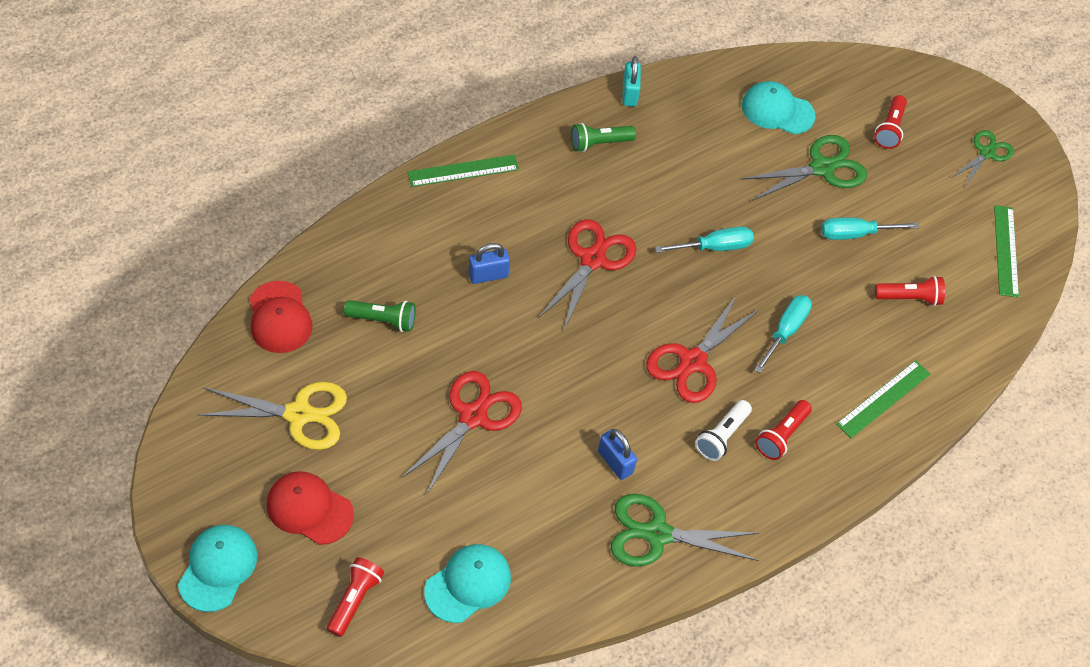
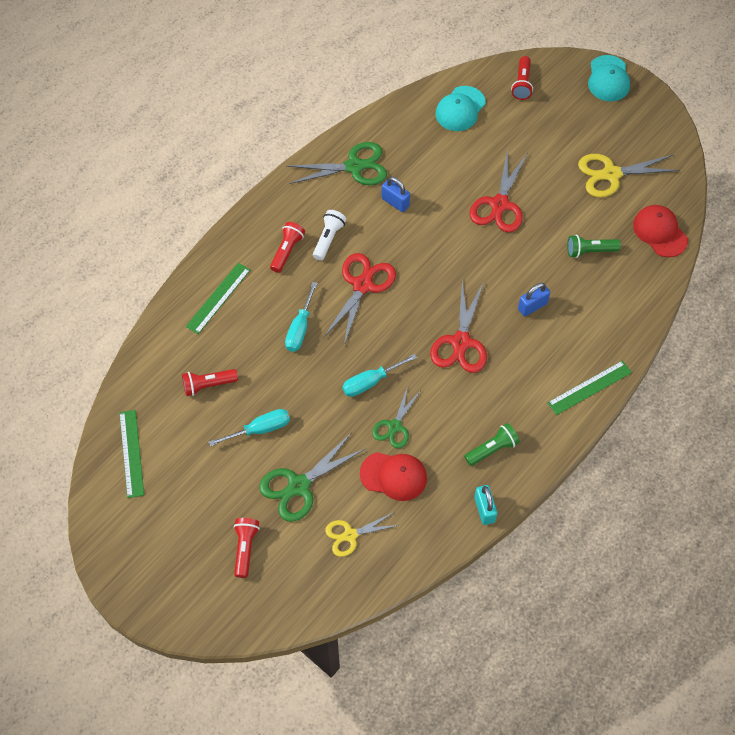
camera: 170 degrees right, 5 degrees up
red cap [267,471,354,545] -> red cap moved to [360,452,427,501]
turquoise cap [742,81,816,134] -> yellow scissors [325,512,399,557]
green scissors [951,130,1014,187] -> green scissors moved to [372,386,421,448]

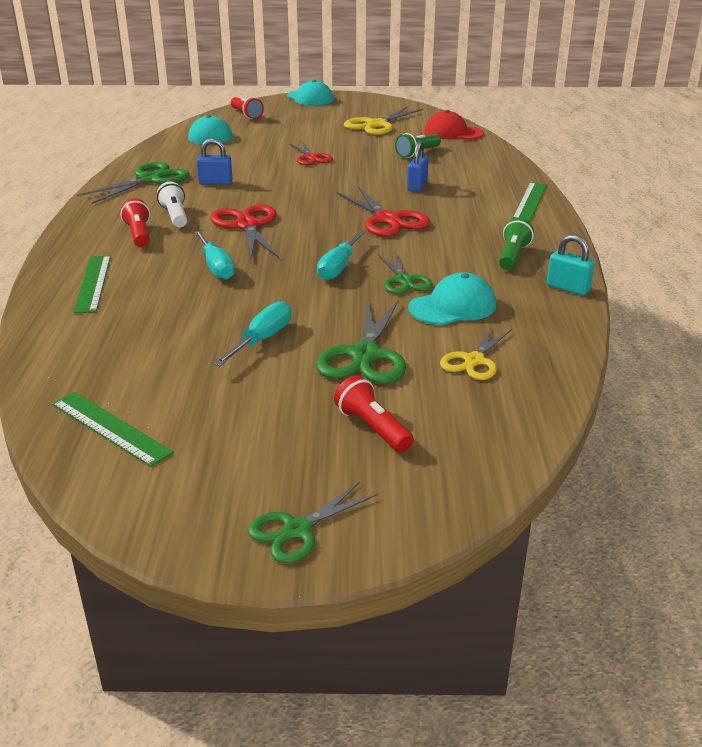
camera: 40 degrees left, 30 degrees down
red flashlight [182,369,238,396] -> none
red cap [360,452,427,501] -> turquoise cap [408,272,496,325]
red scissors [470,149,527,233] -> red scissors [290,142,333,165], size x0.64
none -> green scissors [248,482,379,563]

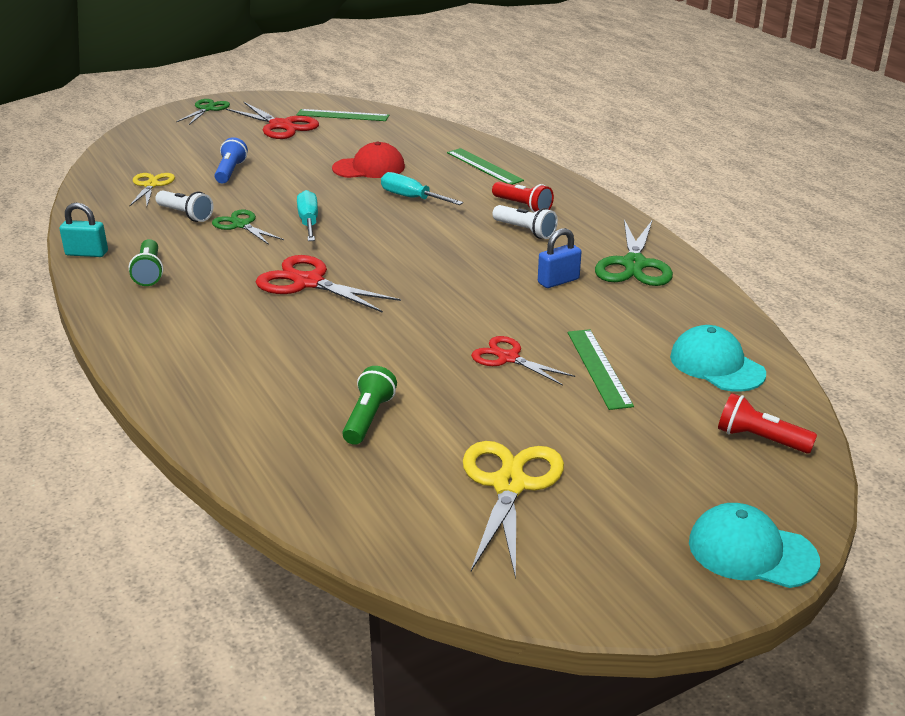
camera: 150 degrees right, 0 degrees up
red scissors [210,204,279,259] -> red scissors moved to [226,101,319,139]
turquoise screwdriver [213,301,291,366] -> none
green scissors [316,300,406,384] -> blue flashlight [214,137,248,183]
red flashlight [334,375,414,452] -> none
blue padlock [407,141,429,192] -> none
turquoise cap [408,272,496,325] -> white flashlight [155,190,214,222]
red cap [424,110,484,140] -> red cap moved to [332,142,405,178]
green ruler [512,182,547,222] -> green ruler moved to [568,329,634,410]

